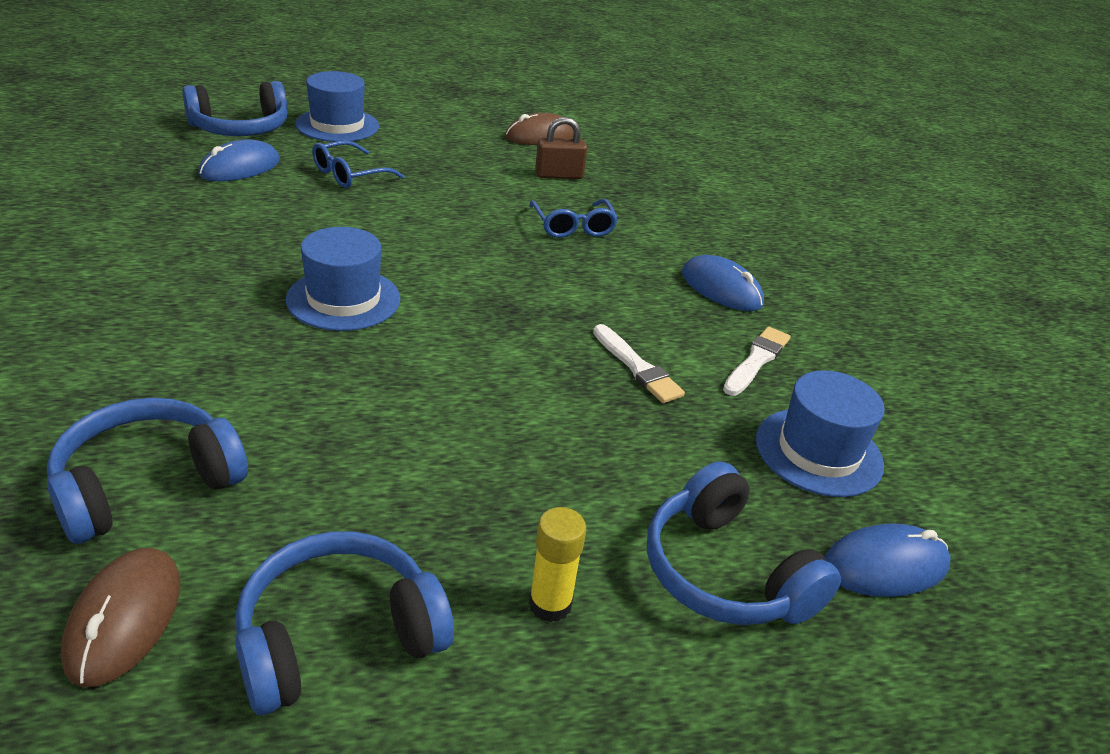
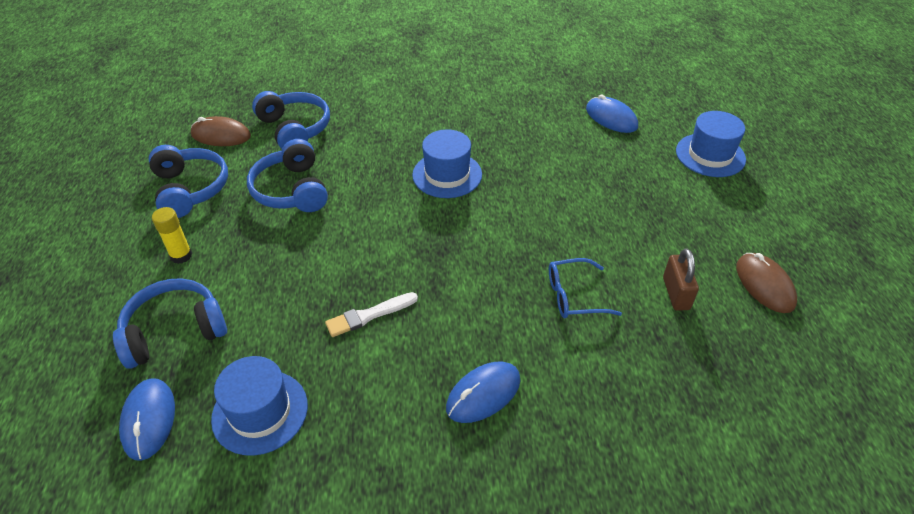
camera: 100 degrees right, 10 degrees up
blue headphones [182,81,288,136] -> blue headphones moved to [247,139,328,212]
blue glasses [312,140,404,188] -> none
white brush [723,327,791,396] -> none

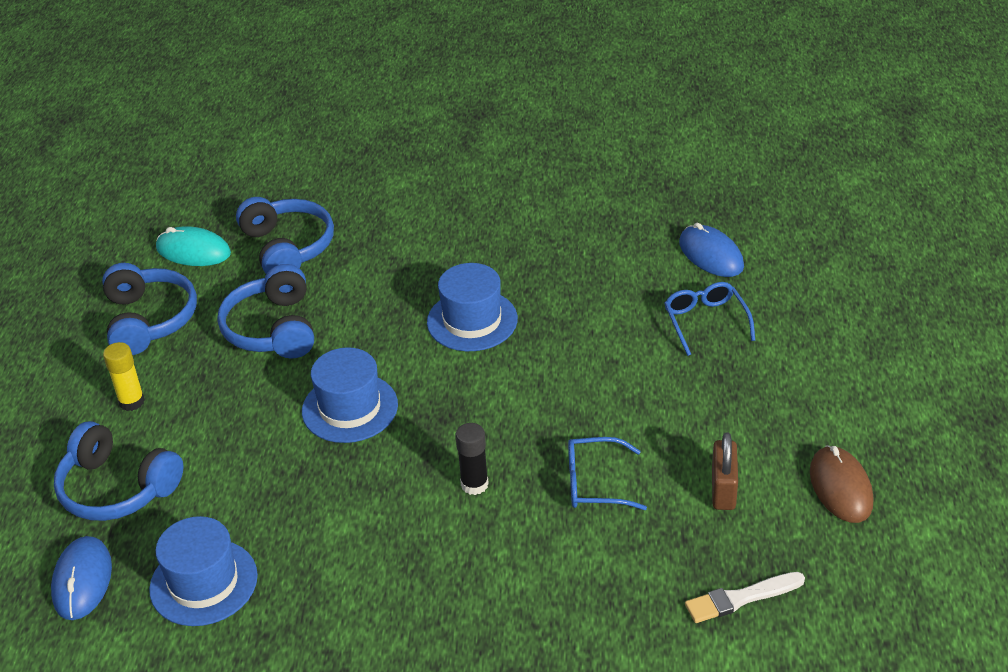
camera: 10 degrees right, 5 degrees down
blue headphones [113,278,227,369] -> blue headphones turned 135 degrees counterclockwise [54,421,184,521]
brown mouse [191,116,251,146] -> turquoise mouse [156,226,231,266]
white brush [325,292,418,337] -> white brush moved to [685,572,805,623]
blue mouse [446,362,520,423] -> none
blue hat [676,111,746,177] -> blue hat moved to [302,347,398,443]
none -> black glue stick [456,423,489,495]
none -> blue glasses [664,282,755,356]

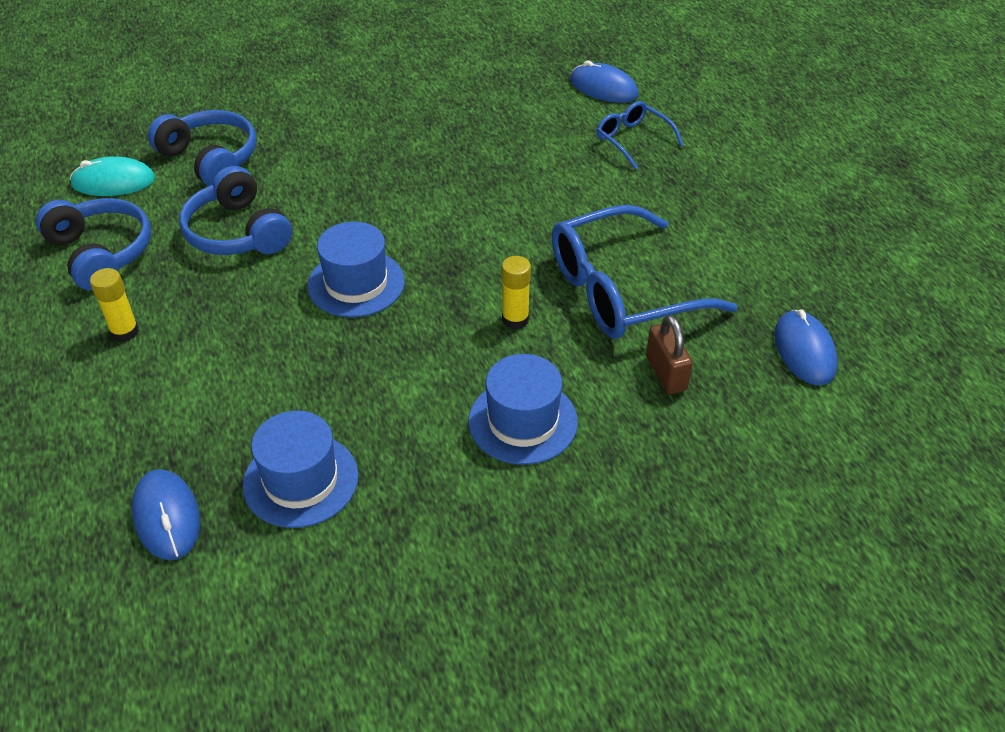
camera: 25 degrees left, 5 degrees up
blue headphones [54,421,184,521] -> none
blue hat [427,263,518,351] -> blue hat moved to [468,354,578,465]
black glue stick [456,423,489,495] -> yellow glue stick [501,256,531,329]
blue glasses [568,437,647,510] -> blue glasses [552,205,738,339], size x1.94
white brush [685,572,805,623] -> blue mouse [774,309,838,385]
brown padlock [712,432,738,510] -> brown padlock moved to [646,315,693,394]
brown mouse [810,445,873,523] -> none

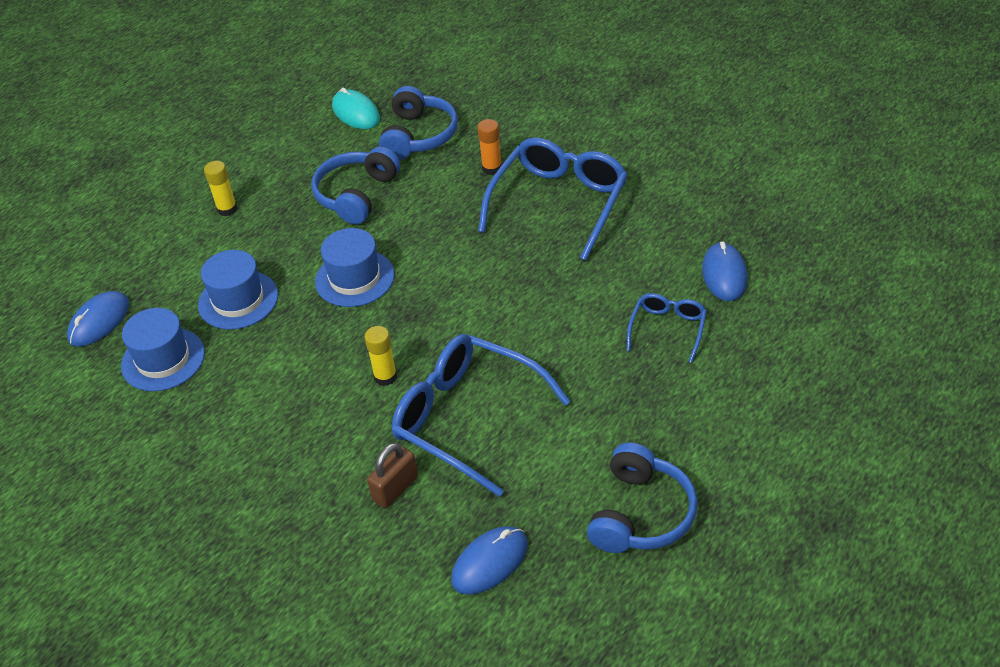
camera: 60 degrees right, 0 degrees up
blue headphones [36,198,151,291] -> blue headphones moved to [587,442,698,553]
blue hat [468,354,578,465] -> blue hat moved to [198,250,278,330]
none -> orange glue stick [477,119,502,175]
none -> blue glasses [478,137,628,261]

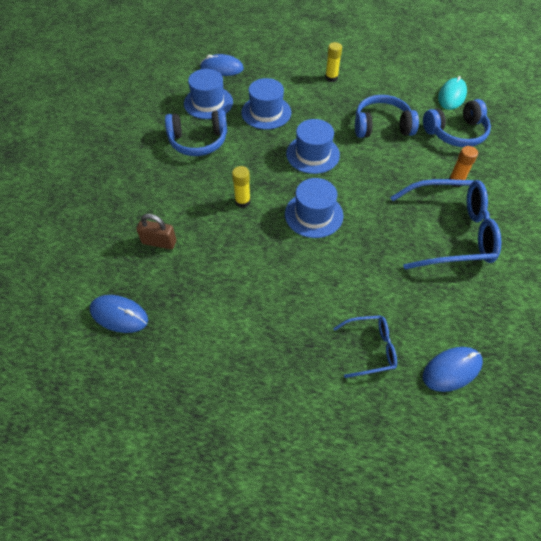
camera: 60 degrees right, 10 degrees up
blue glasses [392,334,571,497] -> none
blue headphones [587,442,698,553] -> blue headphones moved to [165,110,227,156]
none -> blue hat [285,178,343,238]

